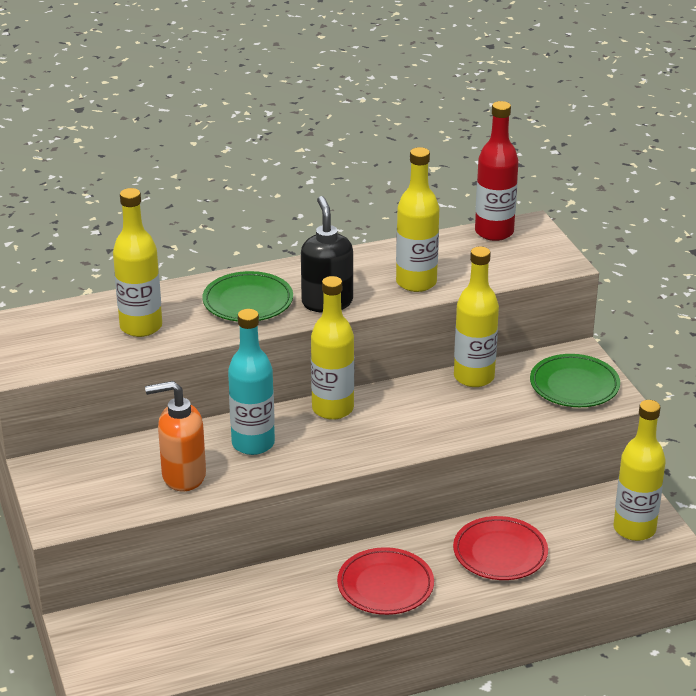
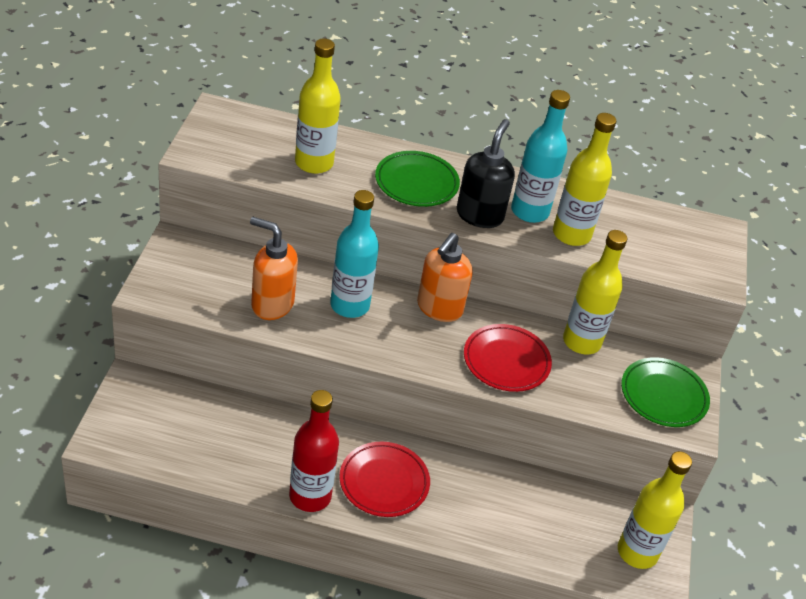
camera: 25 degrees right, 10 degrees up
yellow bottle [311,276,354,420] -> orange soap dispenser [417,233,473,322]
red plate [453,516,548,580] -> red plate moved to [464,324,552,392]
red bottle [475,101,519,241] -> red bottle moved to [289,390,339,512]
none -> turquoise bottle [511,90,570,223]

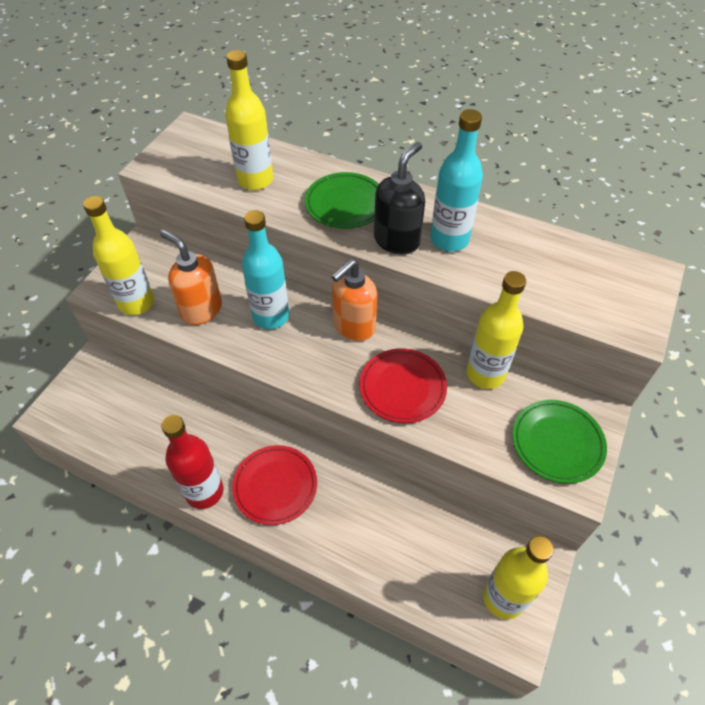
camera: 20 degrees right, 10 degrees up
yellow bottle [553,113,617,246] -> yellow bottle moved to [83,196,154,315]

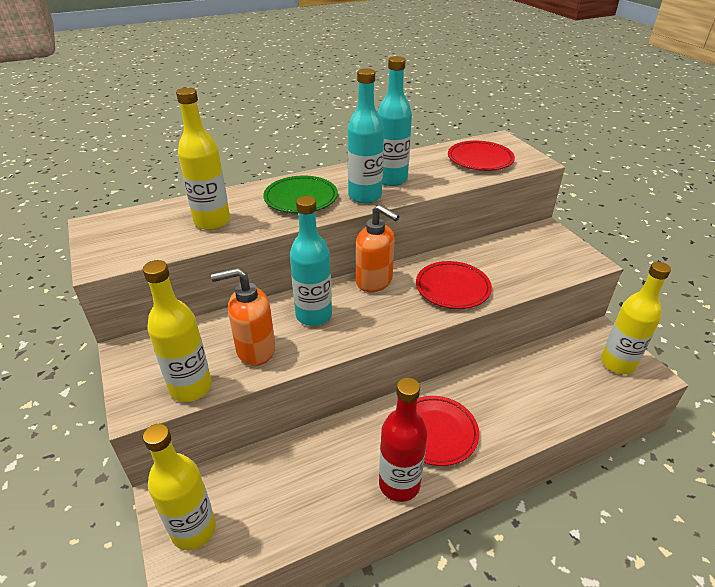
camera: 50 degrees left, 15 degrees down
orange soap dispenser [332,259,378,341] -> orange soap dispenser turned 45 degrees counterclockwise [356,204,399,292]
black soap dispenser [374,142,425,255] -> turquoise bottle [347,68,384,203]
yellow bottle [466,271,526,389] -> yellow bottle moved to [143,424,216,551]
green plate [512,400,607,484] -> none
none -> red plate [448,141,515,171]

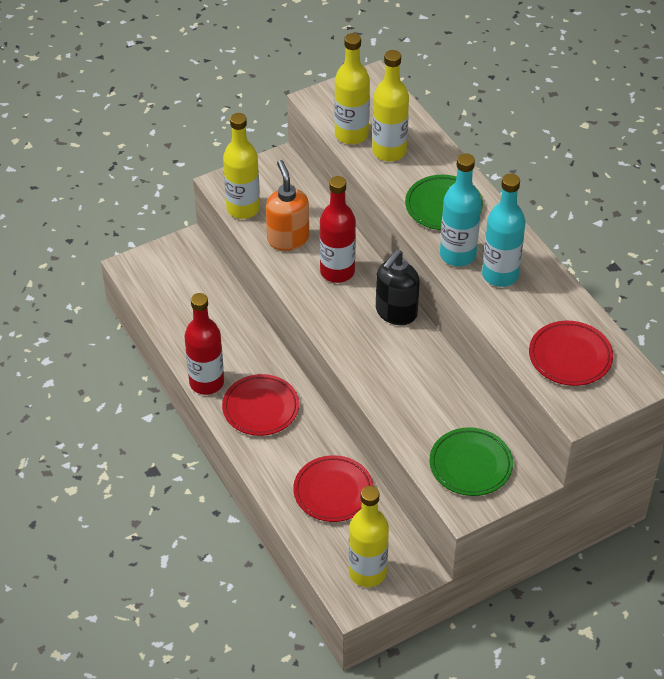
camera: 85 degrees right, 10 degrees up
yellow bottle [143,424,216,551] -> yellow bottle moved to [334,33,370,144]
turquoise bottle [290,196,332,326] -> red bottle [320,176,356,283]
orange soap dispenser [356,204,399,292] -> black soap dispenser [376,250,420,325]
red plate [416,261,492,309] -> red plate moved to [293,455,373,522]
none -> green plate [429,427,513,496]

